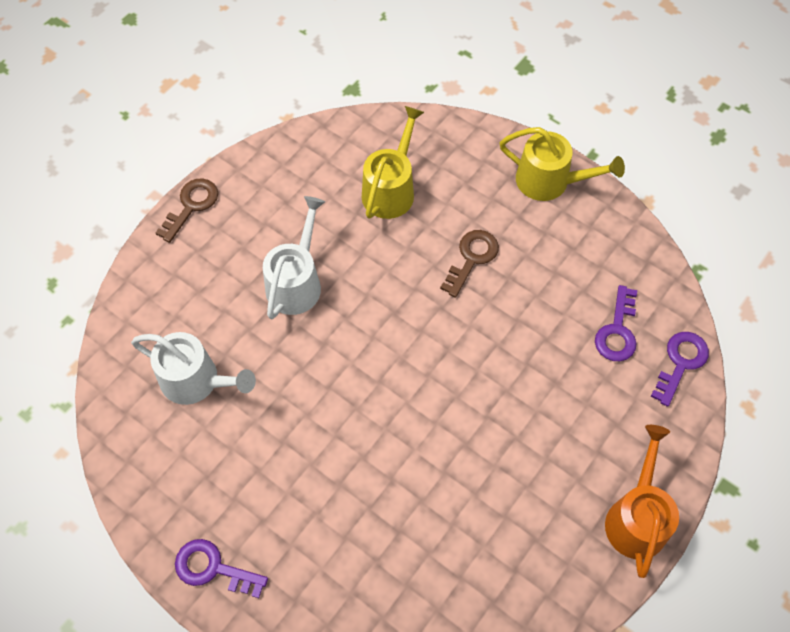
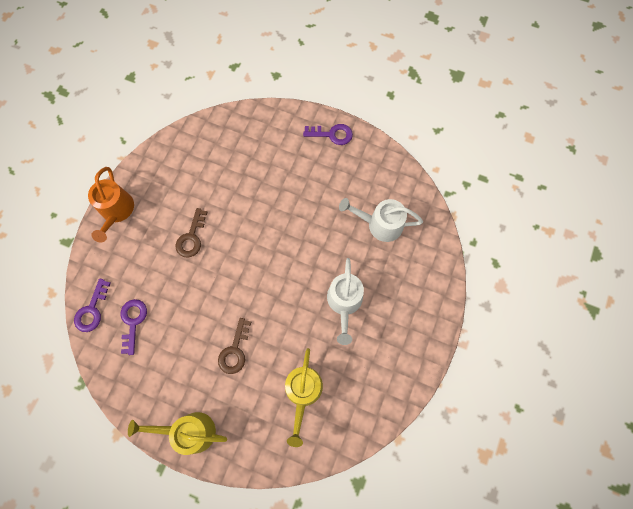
camera: 165 degrees right, 10 degrees up
brown key [156,179,218,243] -> brown key moved to [176,208,207,257]

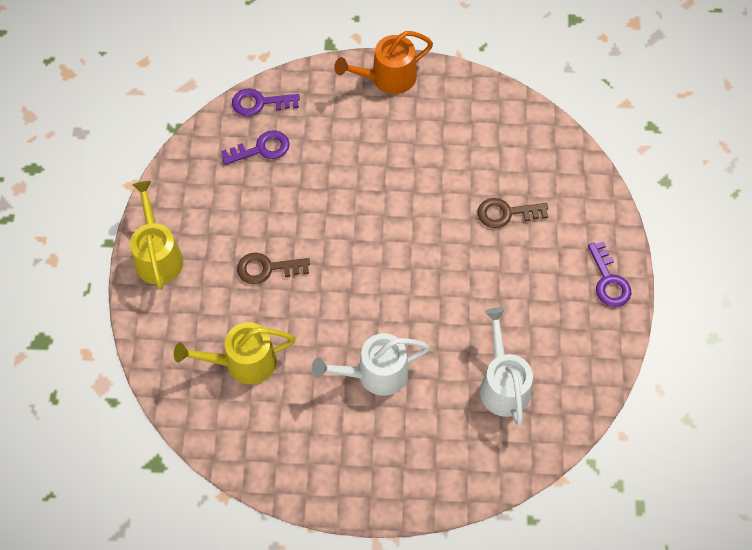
camera: 70 degrees right, 10 degrees down
brown key [176,208,207,257] -> brown key moved to [478,198,548,228]

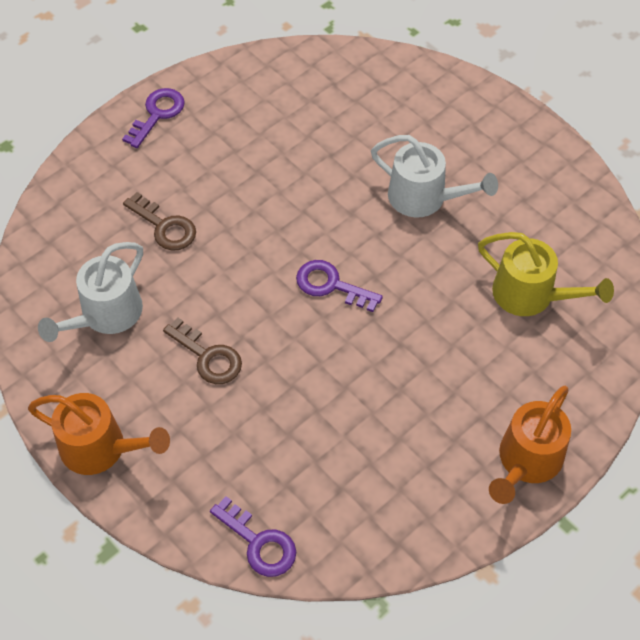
camera: 135 degrees left, 5 degrees down
yellow watering can [130,181,183,290] -> orange watering can [489,386,571,504]
purple key [221,130,290,165] -> purple key moved to [296,260,383,312]
brown key [237,253,310,284] -> brown key moved to [163,317,242,384]
white watering can [480,307,533,426] -> white watering can moved to [38,242,143,342]

